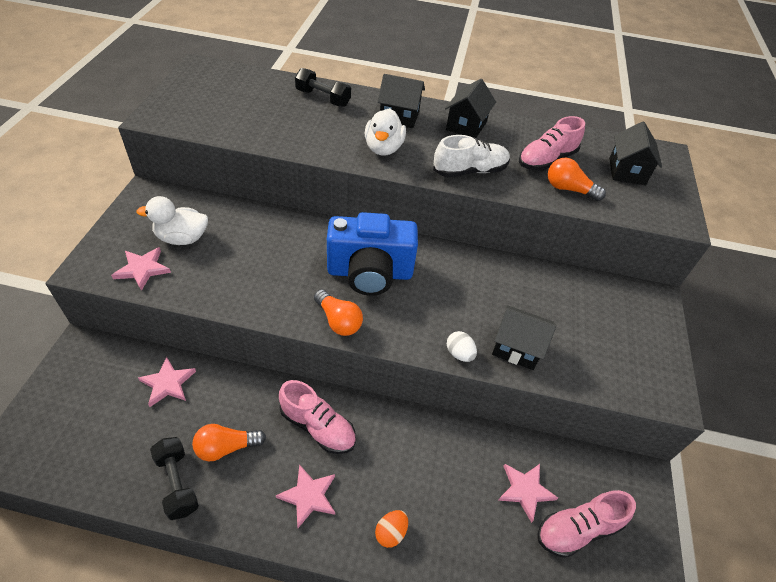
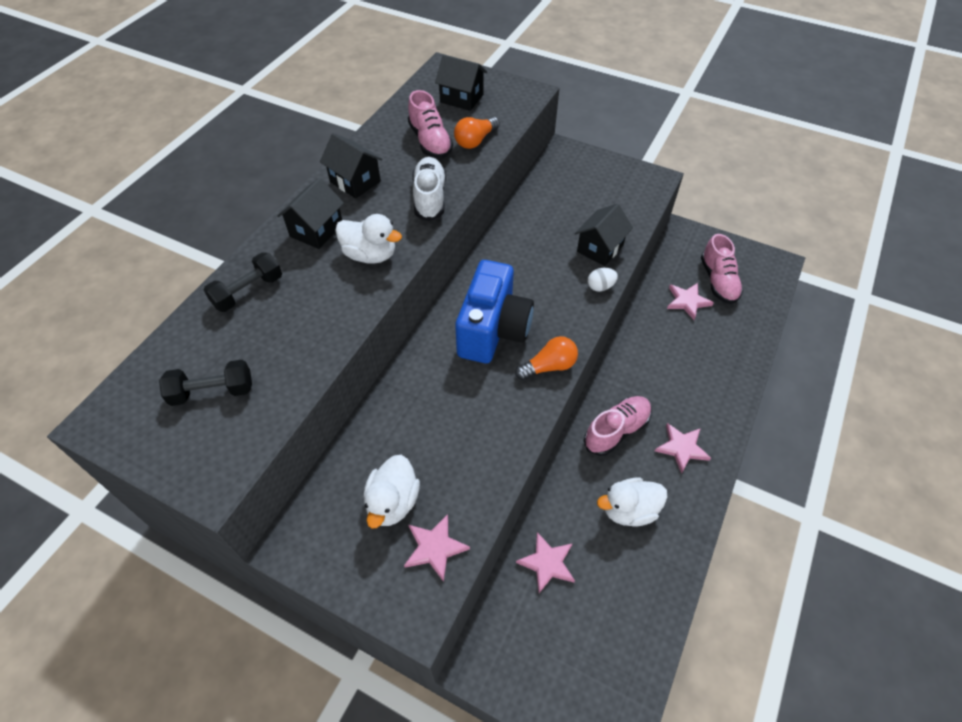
camera: 70 degrees left, 5 degrees up
black dumbbell [150,437,199,520] -> black dumbbell moved to [159,360,252,406]
orange light bulb [192,424,266,461] -> white duck [597,478,668,526]
orange egg [375,510,408,548] -> none

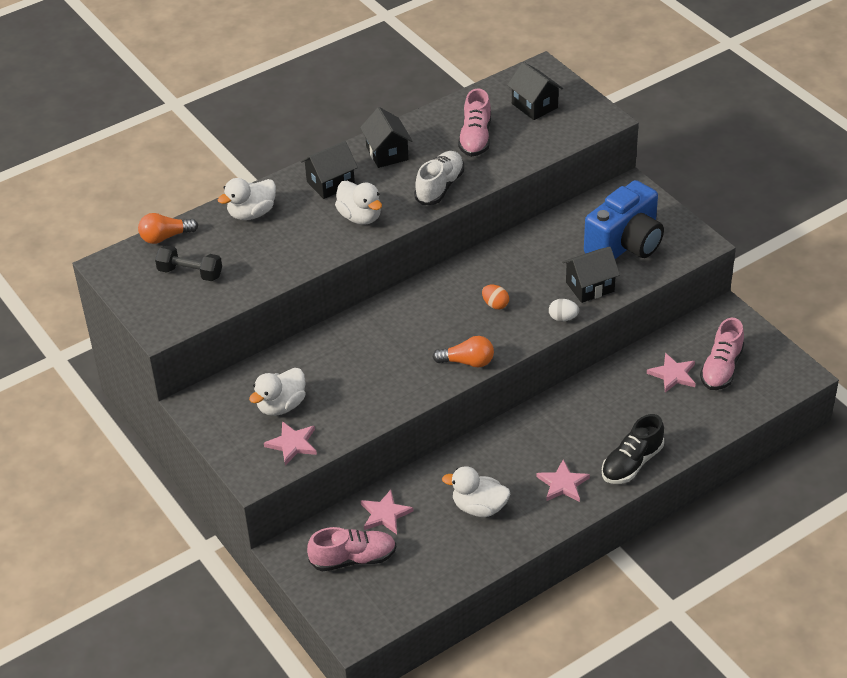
camera: 30 degrees right, 10 degrees down
black dumbbell [204,252,282,312] -> white duck [218,178,276,220]
orange light bulb [454,117,500,149] -> orange light bulb moved to [138,213,198,244]
blue camera [455,260,534,363] -> blue camera moved to [584,180,664,259]
pink shoe [584,396,652,456] -> pink shoe moved to [307,527,396,572]
none -> orange egg [482,285,509,309]
none -> black shoe [602,414,664,484]

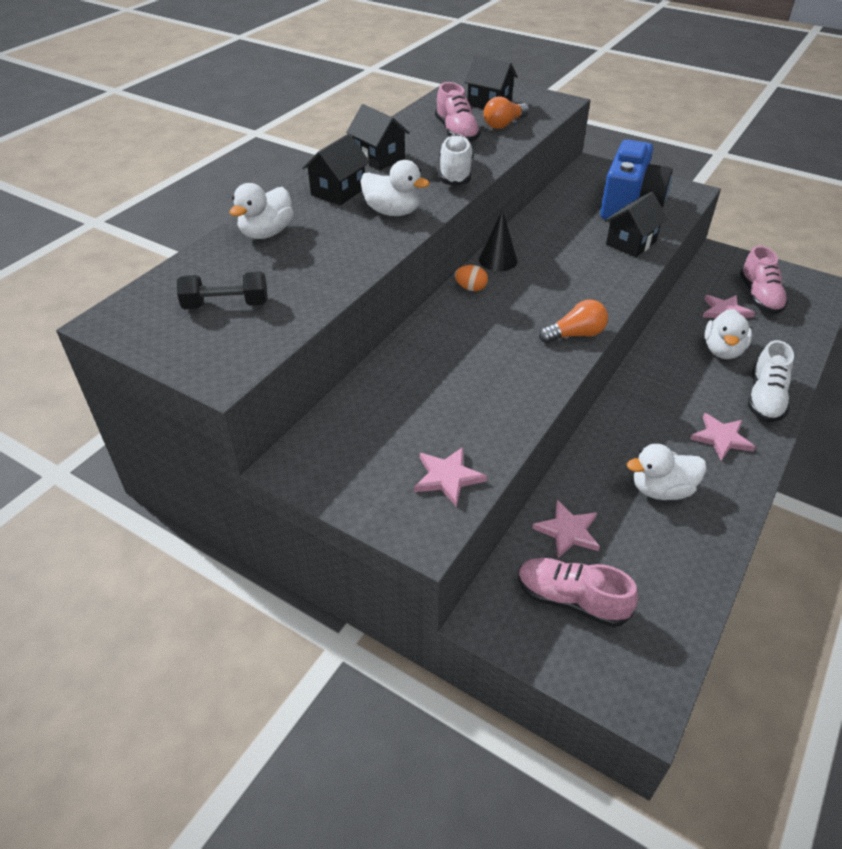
camera: 25 degrees left, 0 degrees up
orange light bulb [138,213,198,244] -> orange light bulb moved to [484,96,529,129]
white duck [249,368,306,416] -> white duck moved to [705,309,752,359]
pink shoe [307,527,396,572] -> pink shoe turned 120 degrees counterclockwise [518,558,638,627]
orange egg [482,285,509,309] -> orange egg moved to [455,265,488,291]
white egg [549,299,579,321] -> none
black shoe [602,414,664,484] -> white shoe [748,340,794,422]
none -> black cone [479,209,518,271]

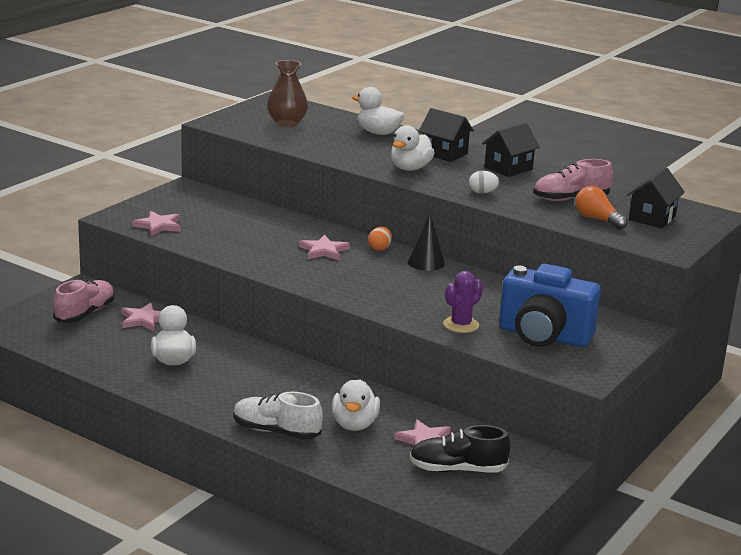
camera: 90 degrees right, 20 degrees down
black dumbbell [177,271,267,309] -> brown vase [267,60,308,127]
white shoe [439,134,473,186] -> white egg [469,171,500,194]
orange light bulb [539,299,608,343] -> none
black house [605,192,668,257] -> purple cactus [443,271,483,333]
pink star [690,413,755,461] -> pink star moved to [299,235,350,261]
white duck [705,309,752,359] -> white duck turned 105 degrees counterclockwise [332,379,380,431]
pink shoe [740,246,788,314] -> black shoe [409,425,510,472]

